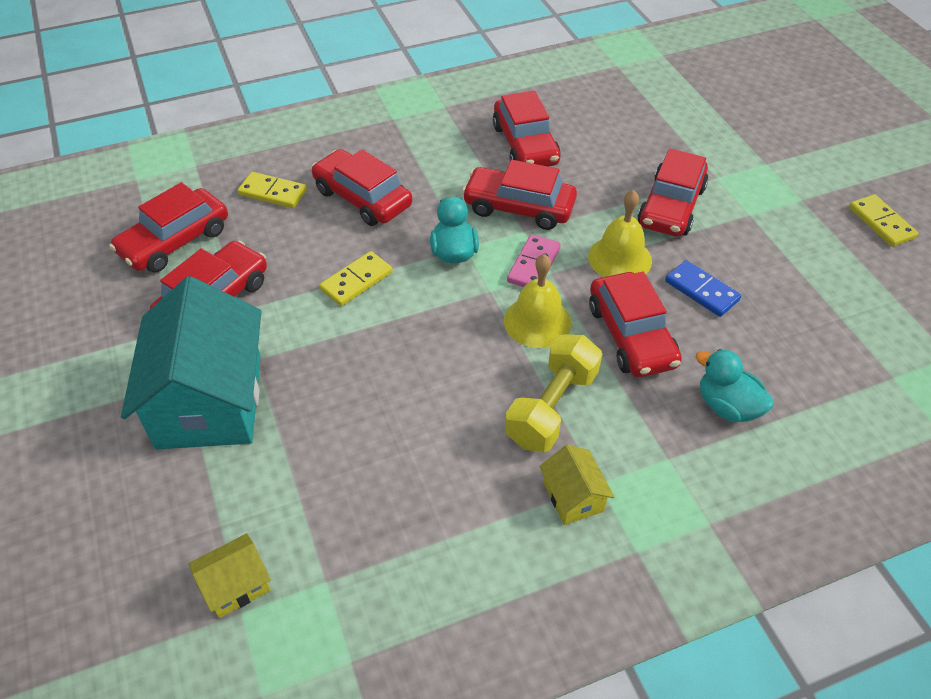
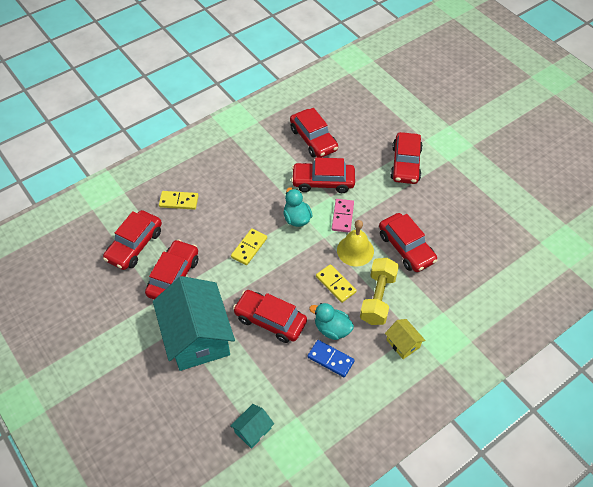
camera: 15 degrees left, 5 degrees up
yellow house [189,533,271,618] -> turquoise house [230,404,274,449]
red car [311,149,413,226] -> red car moved to [233,290,307,343]
yellow bell [588,190,652,277] -> none
blue domino [665,260,741,317] -> blue domino moved to [307,340,355,377]
turquoise duck [696,349,774,422] -> turquoise duck moved to [309,303,354,340]
yellow domino [849,194,918,247] -> yellow domino moved to [316,264,357,303]

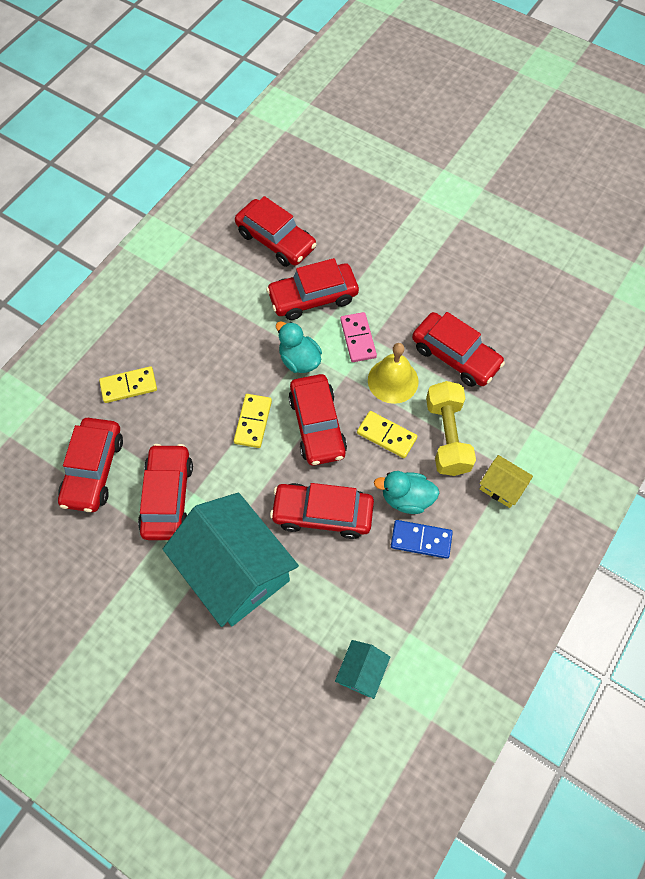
camera: 20 degrees left, 10 degrees up
red car [390,132,423,184] -> red car moved to [288,374,347,465]

